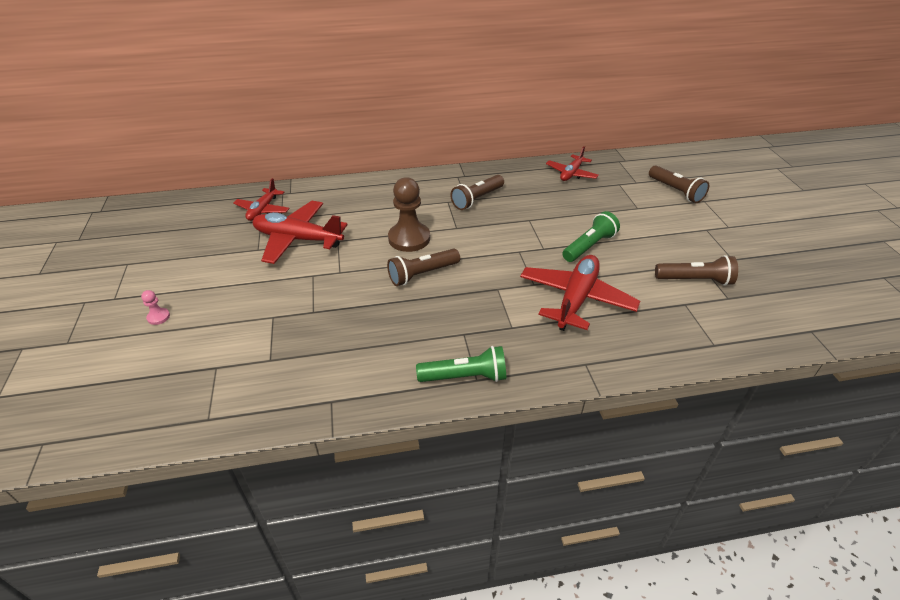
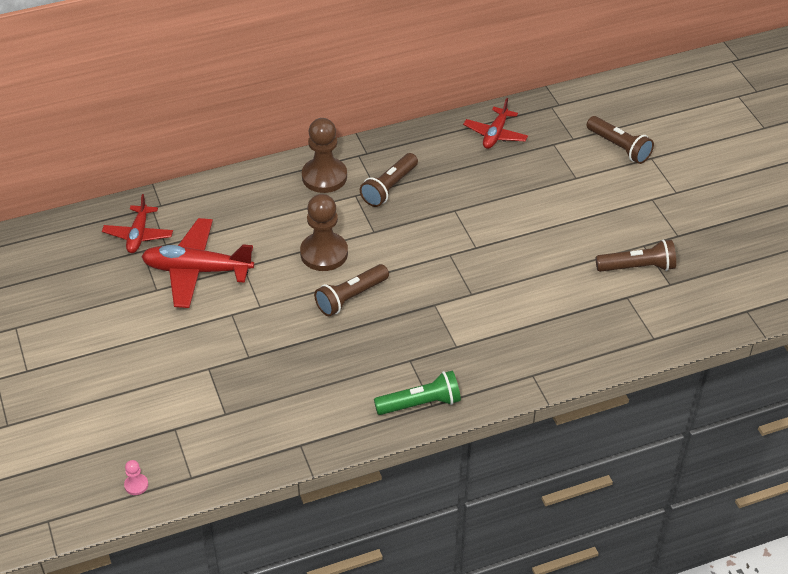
camera: 10 degrees left, 5 degrees up
pink pawn [141,290,170,325] -> pink pawn moved to [124,460,148,495]
red plane [520,255,640,331] -> none
green flashlight [562,211,620,262] -> none
none -> brown pawn [302,118,347,193]

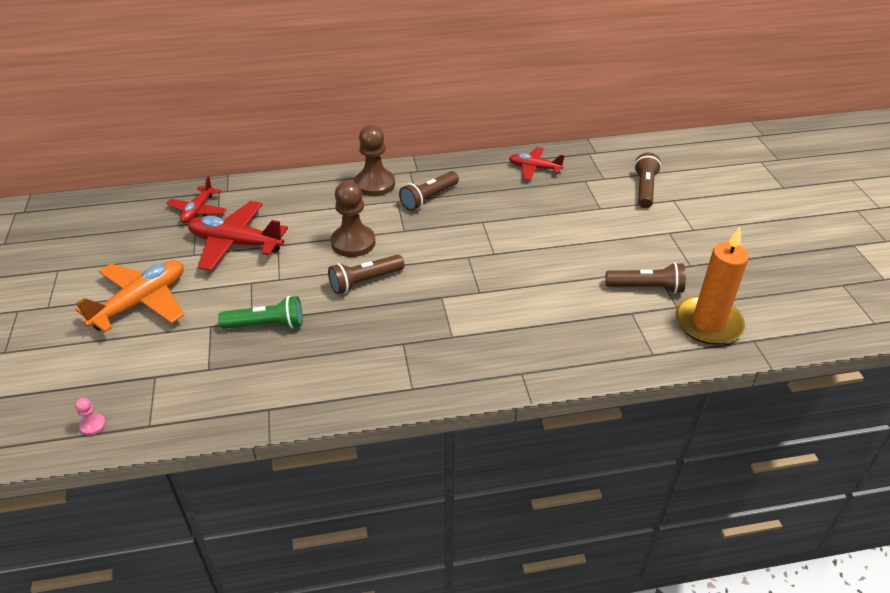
camera: 10 degrees right, 5 degrees down
green flashlight [374,371,461,415] -> green flashlight moved to [218,296,303,329]
red plane [463,98,528,149] -> red plane turned 75 degrees clockwise [509,147,565,180]
brown flashlight [587,116,654,164] -> brown flashlight turned 135 degrees counterclockwise [634,153,661,209]
none -> orange plane [75,260,184,333]
none -> orange candle [675,227,749,345]

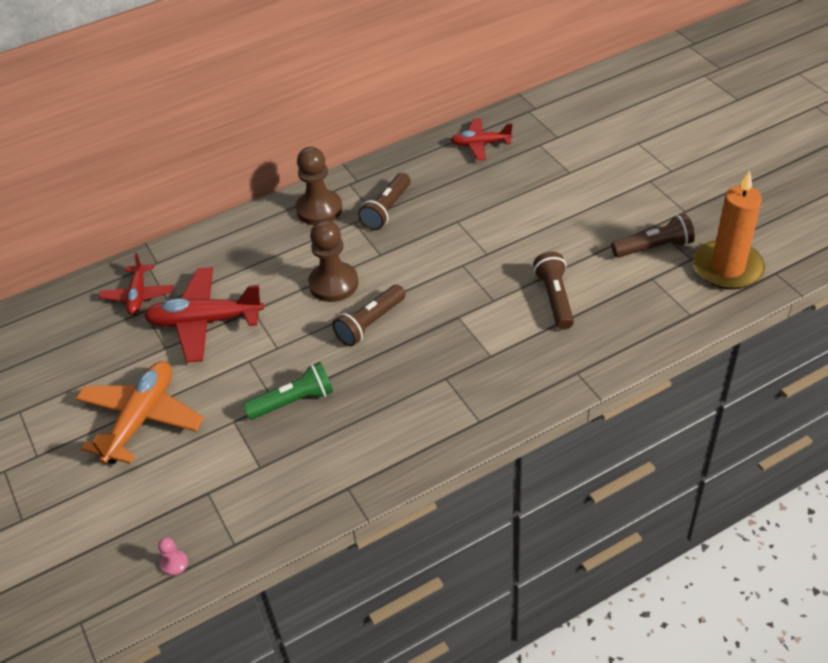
camera: 15 degrees left, 5 degrees up
brown flashlight [634,153,661,209] -> brown flashlight moved to [533,252,574,330]

